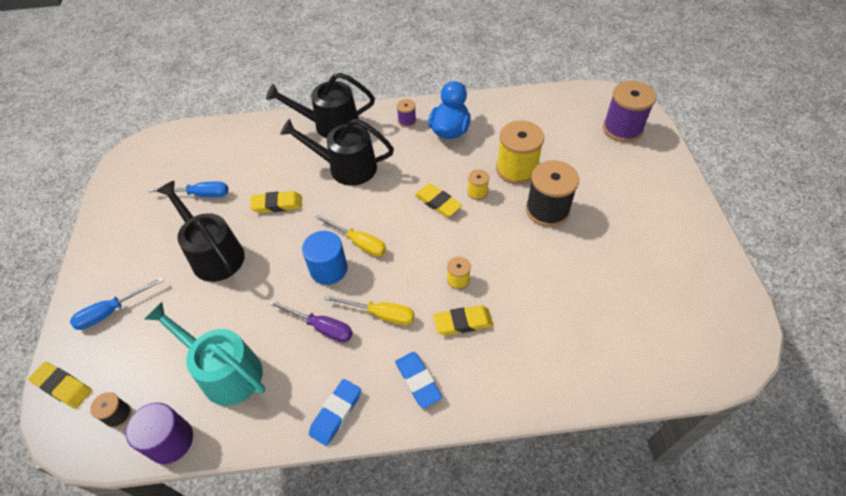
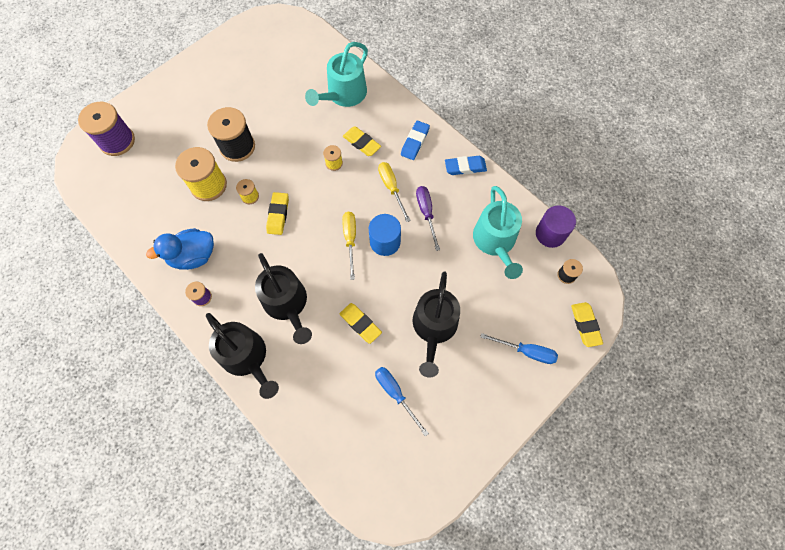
camera: 130 degrees left, 15 degrees up
none -> turquoise watering can [305,42,368,107]

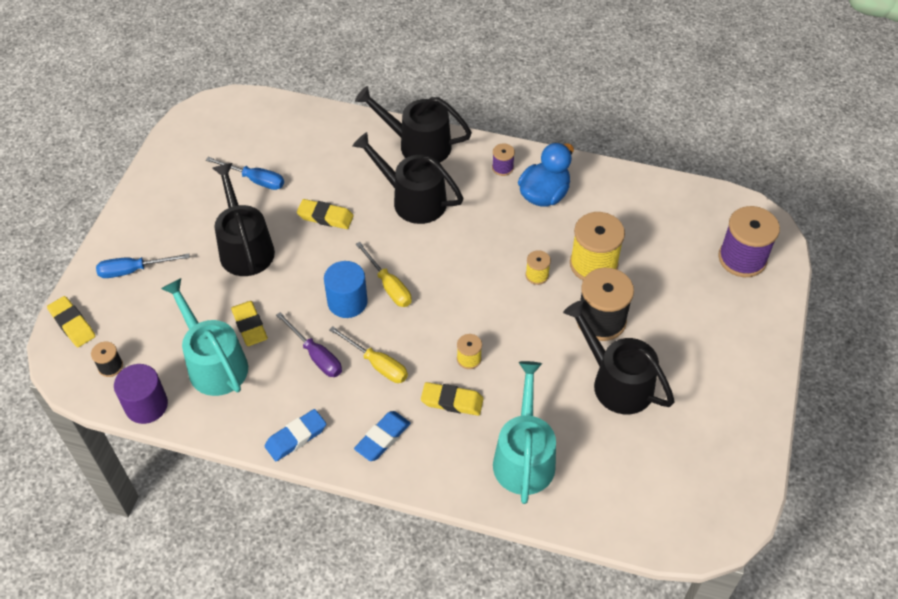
camera: 150 degrees right, 15 degrees down
yellow eraser [266,192,289,235] -> yellow eraser moved to [231,301,268,346]
blue eraser [401,121,430,160] -> blue eraser turned 45 degrees clockwise [354,411,411,461]
none -> black watering can [563,300,674,414]

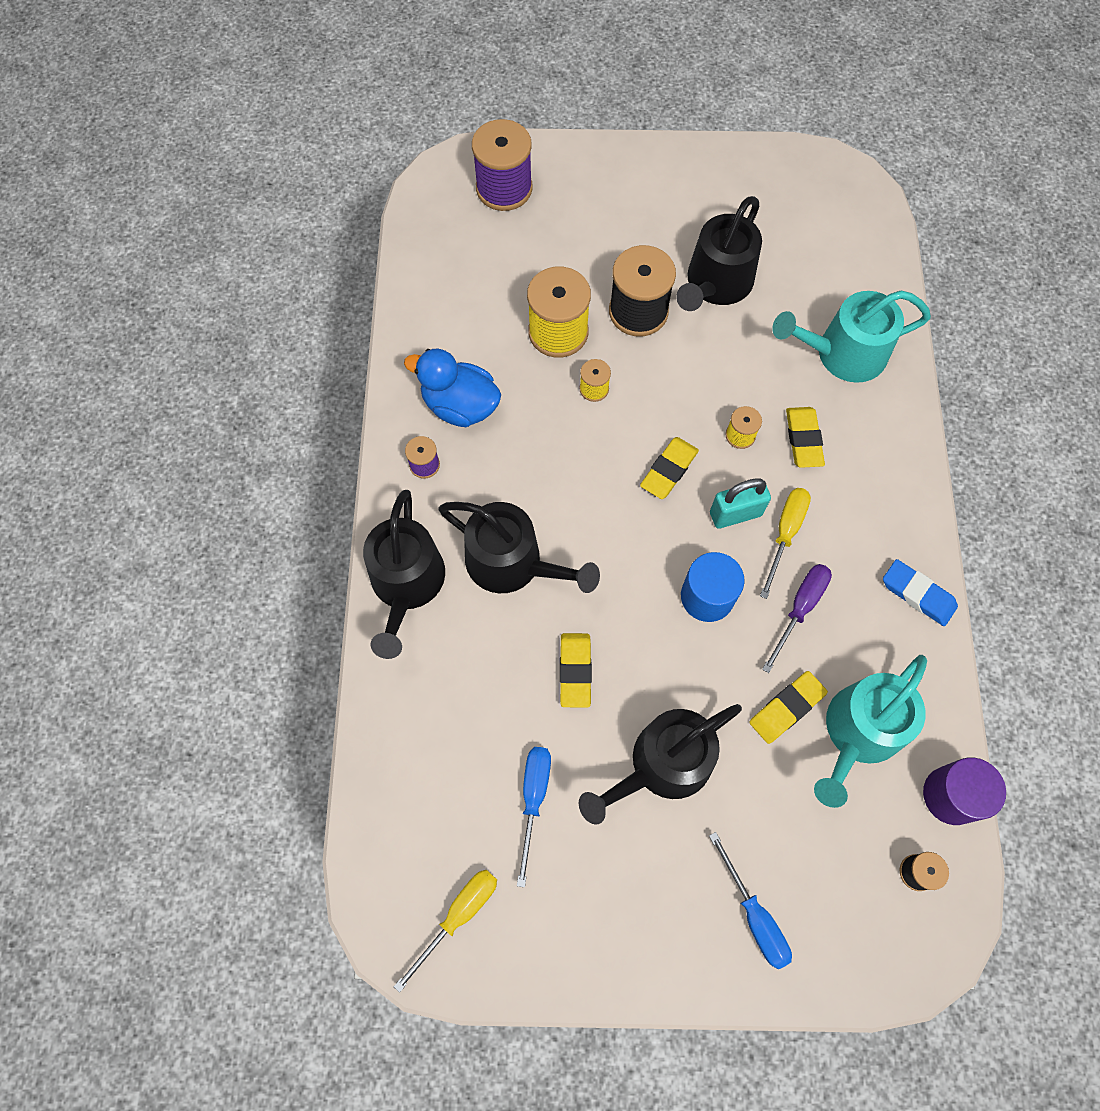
camera: 105 degrees left, 15 degrees up
yellow eraser [47,296,95,347] -> yellow eraser moved to [640,437,699,499]
black watering can [353,132,463,224] -> black watering can turned 75 degrees counterclockwise [439,502,600,593]
blue eraser [354,411,411,461] -> none
yellow screwdriver [356,242,412,307] -> yellow screwdriver moved to [394,870,497,993]
none -> turquoise padlock [710,478,771,529]

